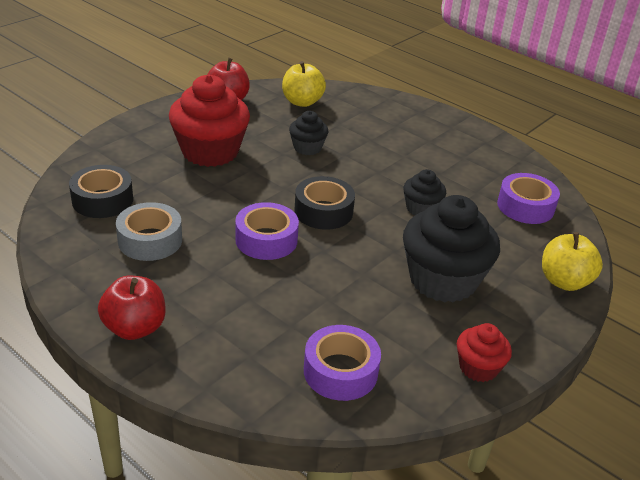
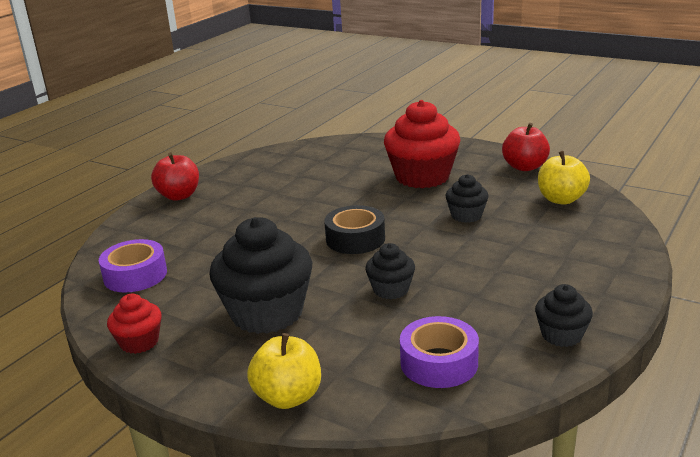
camera: 85 degrees right, 10 degrees down
black tape [69,165,133,218] -> none
grey tape [116,202,182,261] -> none
purple tape [235,202,299,260] -> none
none -> black cupcake [535,284,593,347]

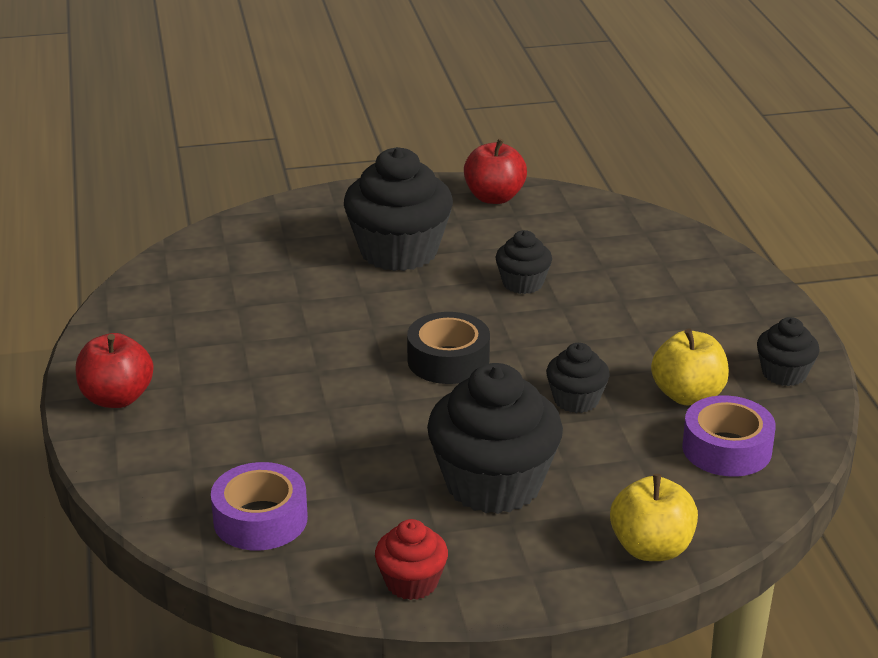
camera: 45 degrees left, 5 degrees up
red cupcake [384,100,461,188] -> black cupcake [344,147,453,271]
yellow apple [538,151,590,205] -> yellow apple moved to [651,329,729,405]

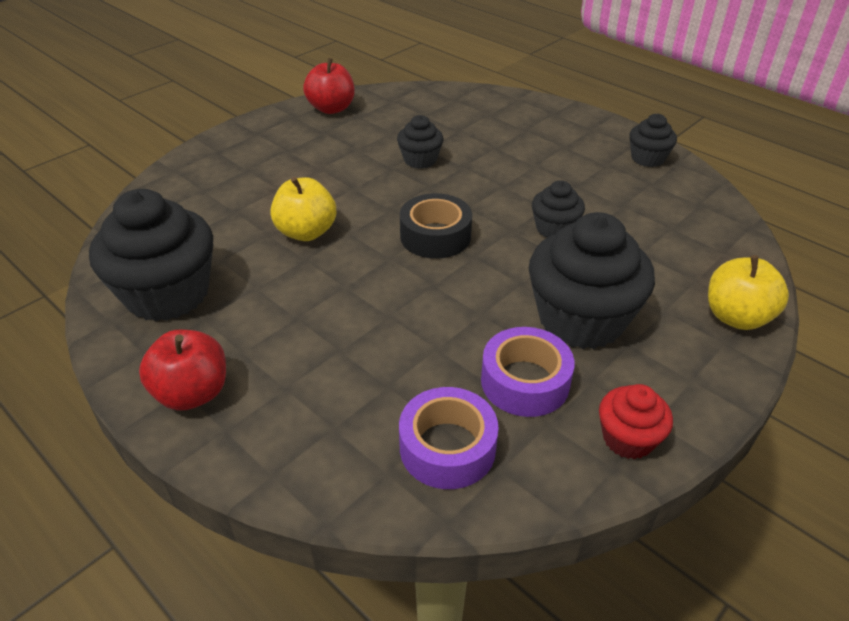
camera: 35 degrees left, 10 degrees up
black cupcake [344,147,453,271] -> black cupcake moved to [89,189,213,321]
yellow apple [651,329,729,405] -> yellow apple moved to [271,177,336,241]
purple tape [682,395,776,477] -> purple tape moved to [481,327,575,417]

